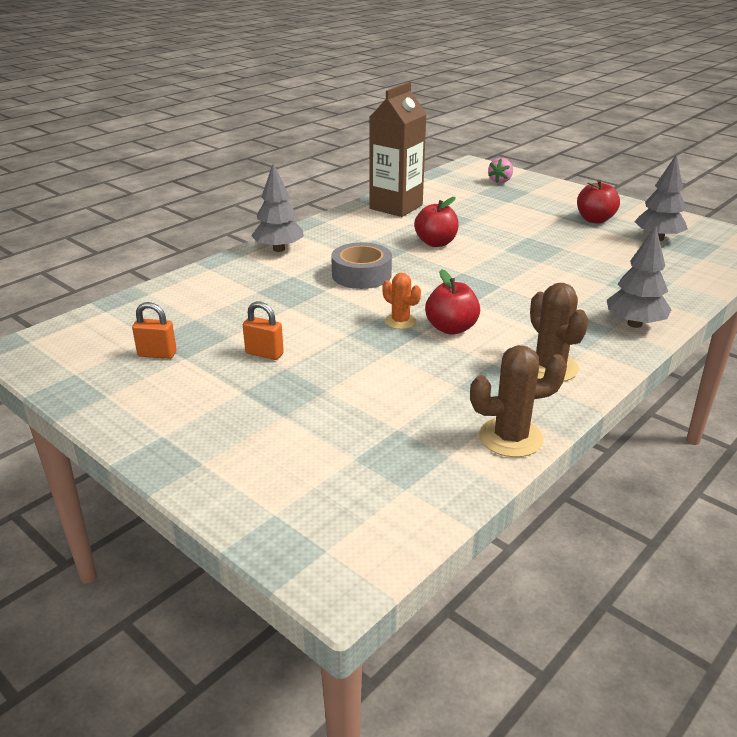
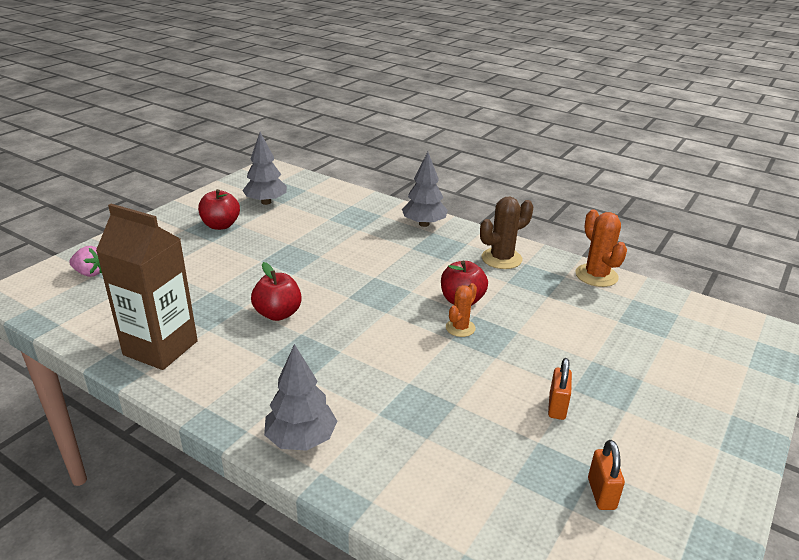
camera: 100 degrees left, 0 degrees up
grey tape [331,242,392,289] -> none
brown cactus [470,345,567,457] -> orange cactus [575,209,627,287]

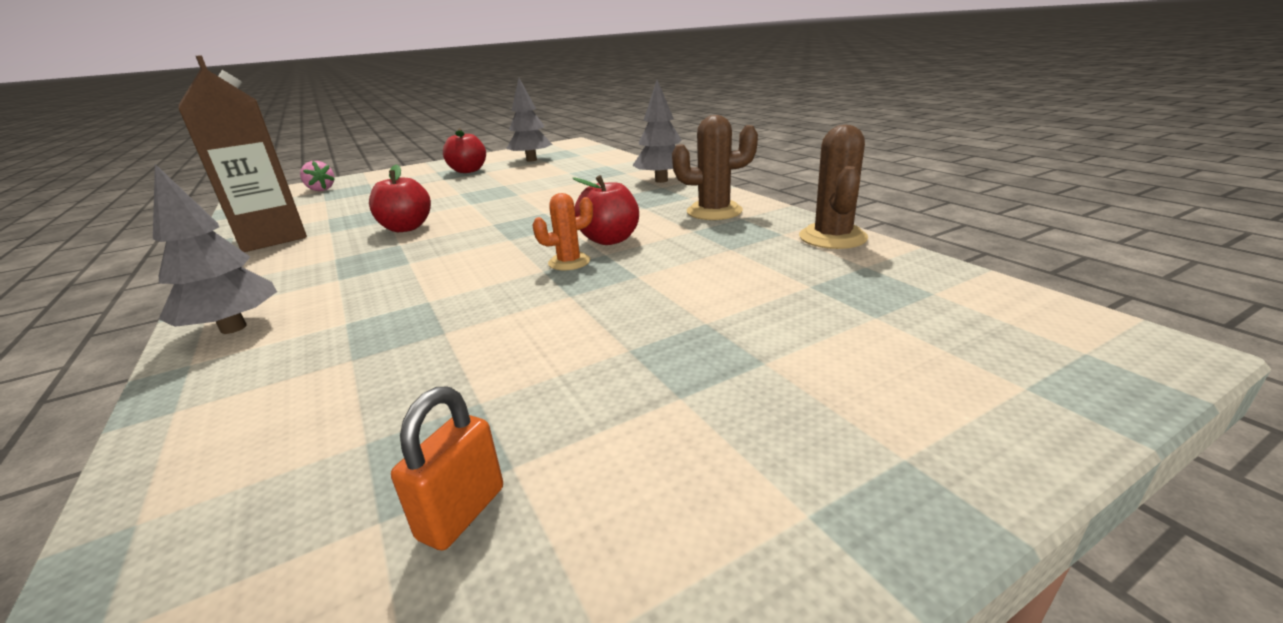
camera: 30 degrees right, 5 degrees down
orange padlock [548,358,572,420] -> none
orange cactus [575,209,627,287] -> brown cactus [799,125,868,249]

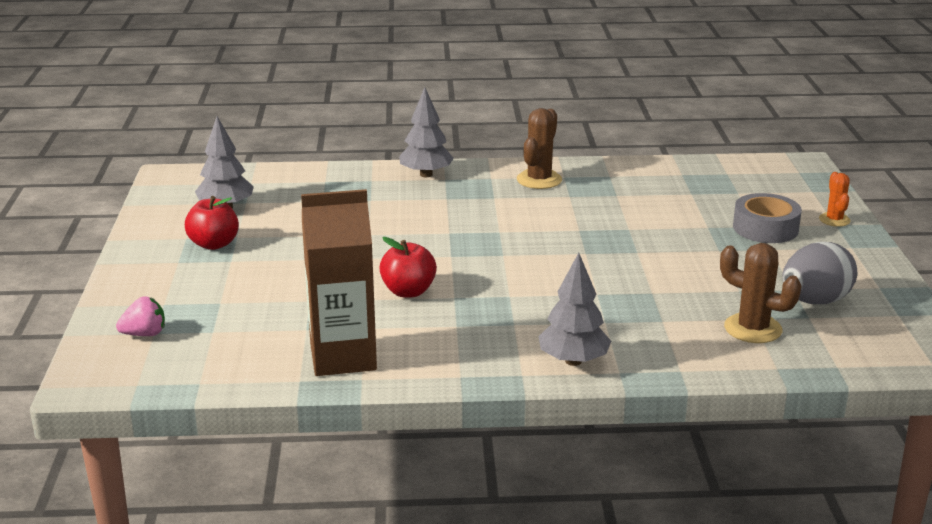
camera: 65 degrees left, 0 degrees up
orange padlock [391,387,503,551] -> grey egg [783,242,857,304]
orange cactus [533,193,593,270] -> orange cactus moved to [819,172,851,227]
red apple [572,175,639,245] -> none
brown cactus [799,125,868,249] -> brown cactus moved to [720,243,801,343]
none -> grey tape [733,193,802,243]

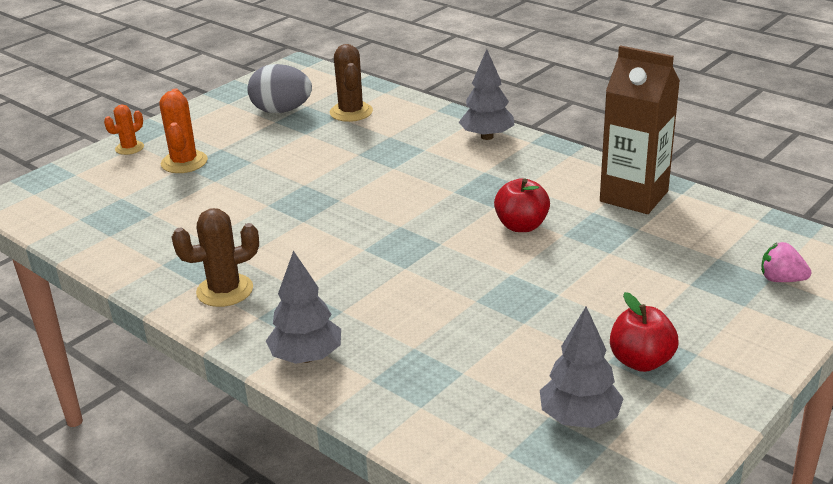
camera: 135 degrees left, 5 degrees up
grey tape [733,193,802,243] -> orange cactus [159,89,208,173]

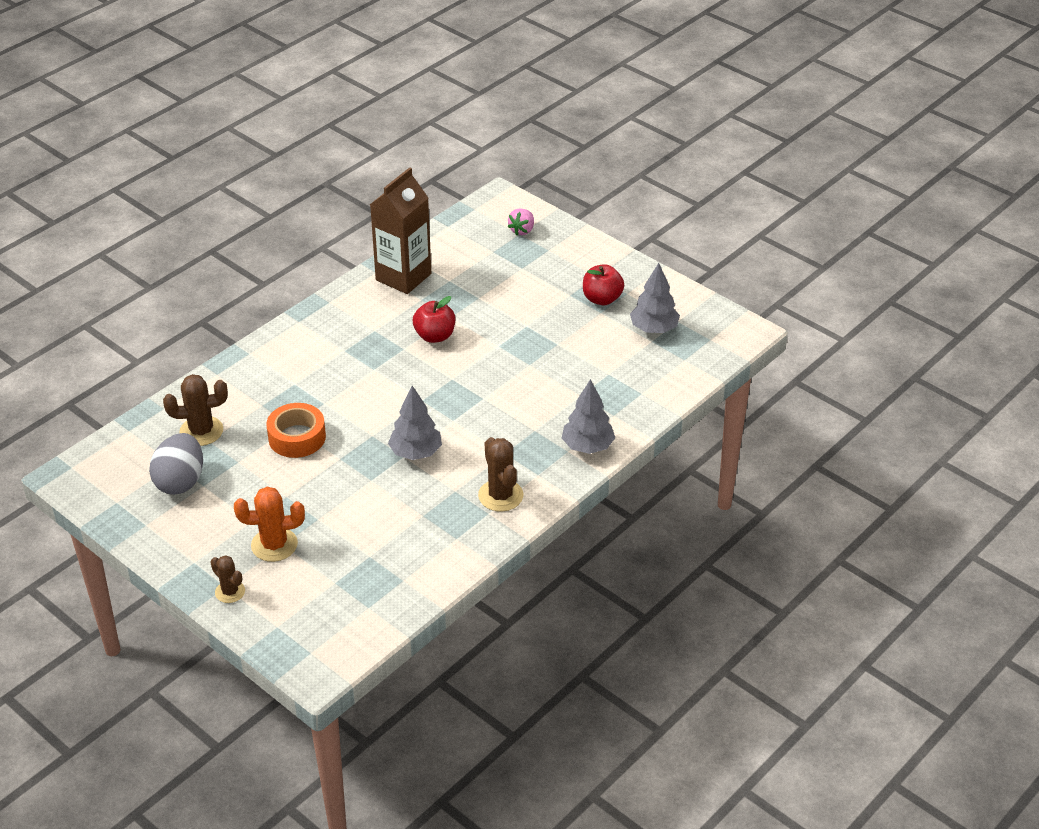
camera: 90 degrees left, 10 degrees up
orange cactus [104,104,144,155] -> brown cactus [211,555,245,603]
grey tree [459,49,515,140] -> grey tree moved to [388,386,442,460]
none -> orange tape [266,403,326,458]

